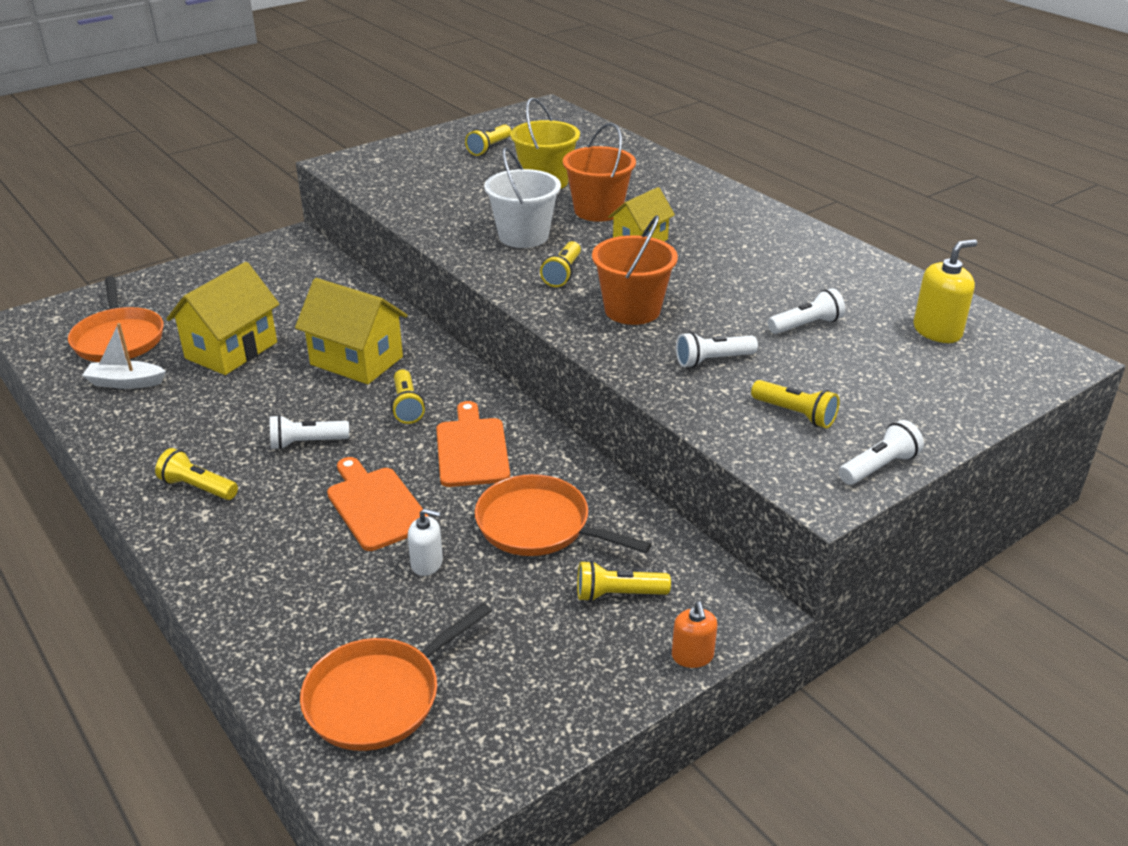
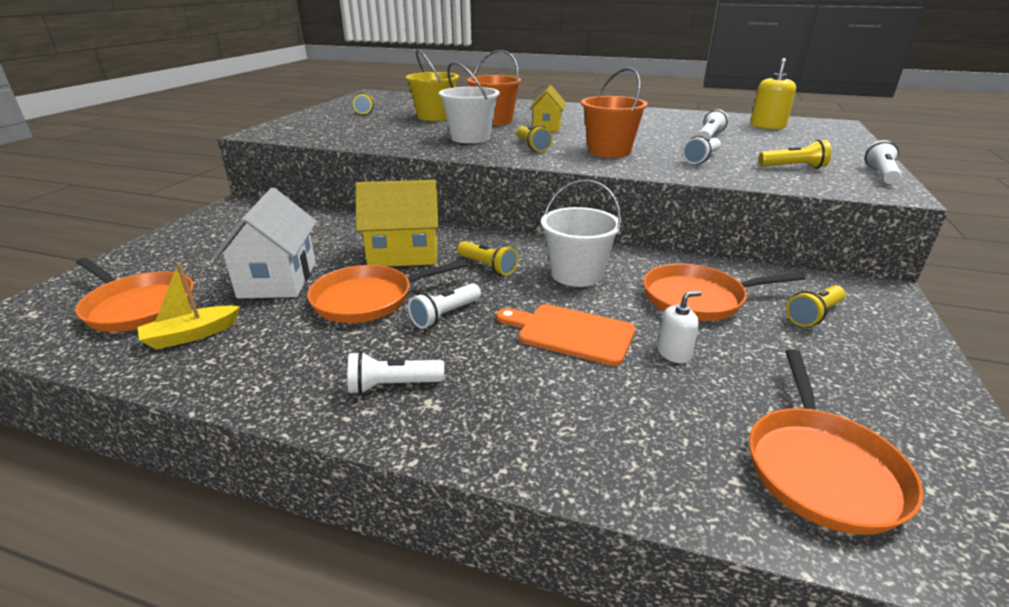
camera: 35 degrees left, 5 degrees down
white boat [82,323,166,389] -> yellow boat [138,262,240,349]
yellow flashlight [155,448,238,500] -> white flashlight [348,351,444,394]
yellow house [166,262,279,375] -> white house [213,188,317,298]
orange cutting board [436,401,510,487] -> white bucket [541,179,622,287]
orange soap dispenser [672,601,717,668] -> none
none -> orange pan [307,260,468,323]

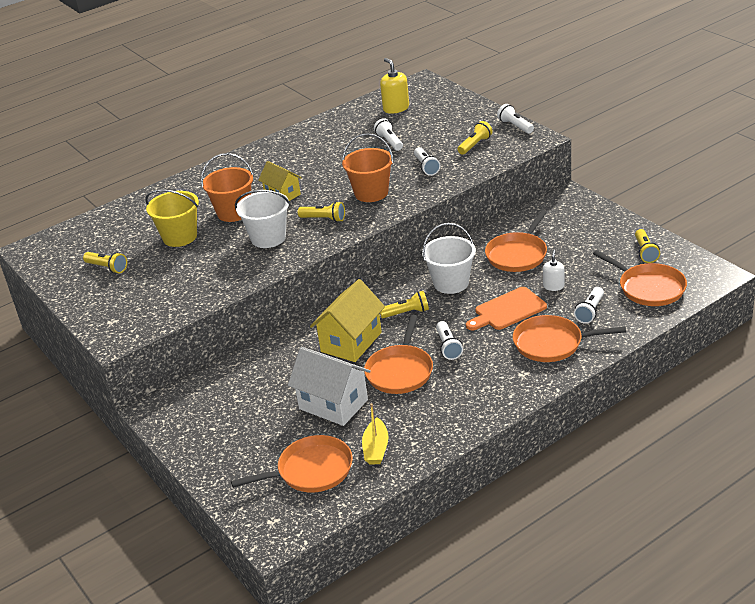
camera: 50 degrees left, 5 degrees up
white flashlight [348,351,444,394] -> white flashlight moved to [574,287,604,324]
yellow flashlight [786,285,846,327] -> yellow flashlight moved to [635,229,660,263]
none -> orange pan [513,315,626,362]

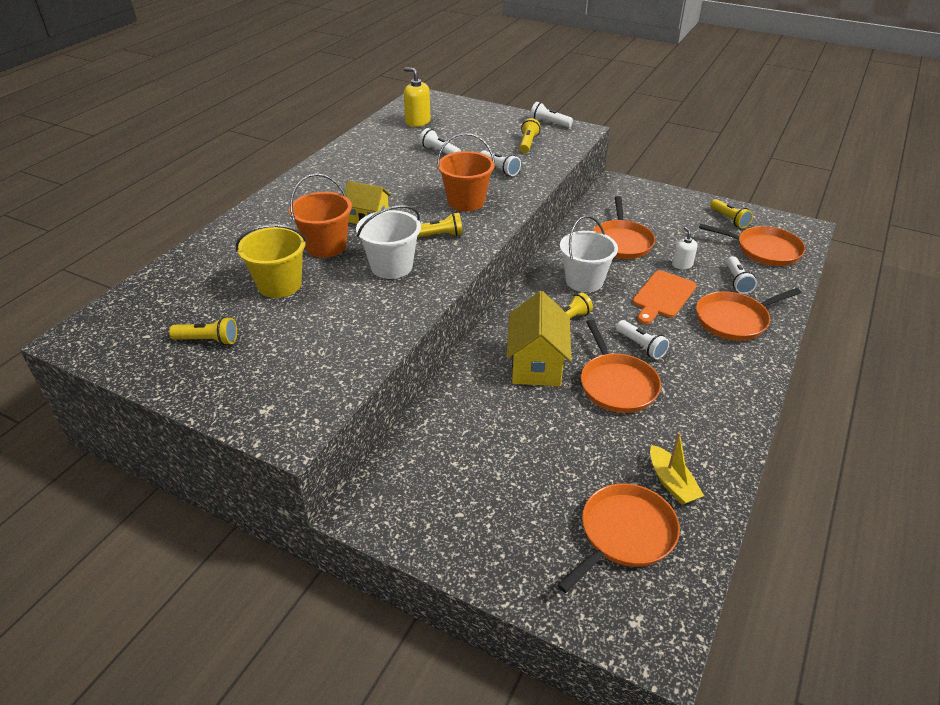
camera: 30 degrees left, 5 degrees up
white house [288,347,371,426] -> none

